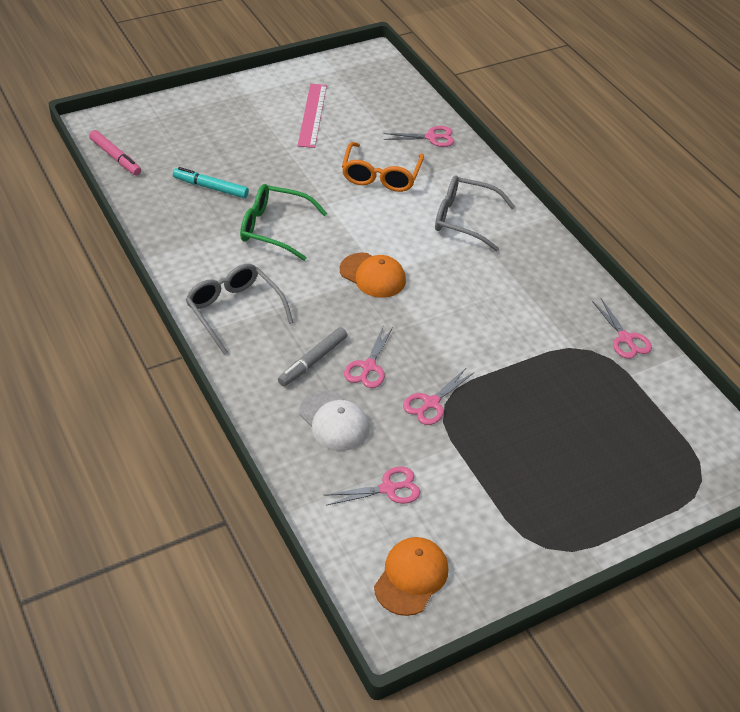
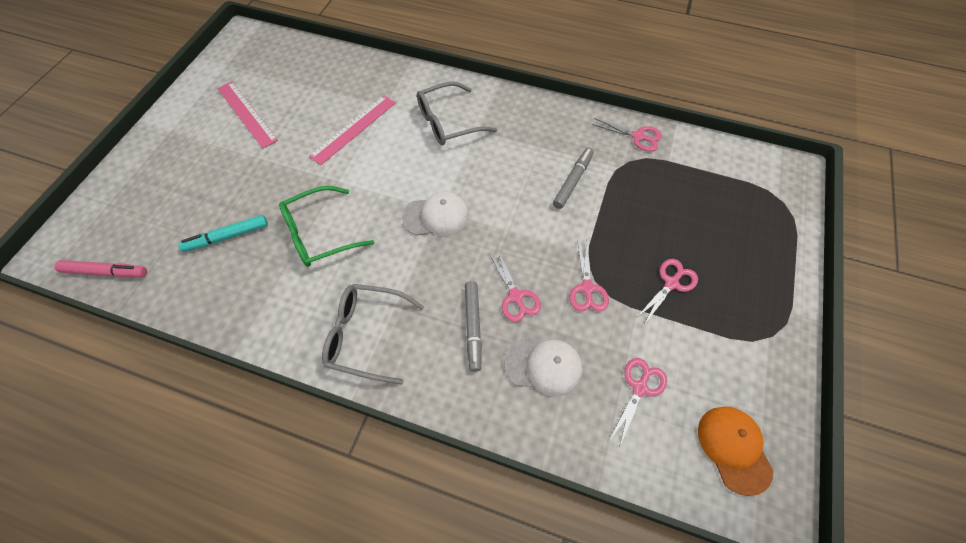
camera: 40 degrees left, 15 degrees up
orange cap [340,253,406,298] -> white cap [402,192,469,236]
orange glasses [342,142,424,192] -> pink ruler [309,95,396,165]
pink scissors [383,126,454,147] -> pink scissors moved to [636,259,698,325]
none -> grey marker [553,148,594,209]

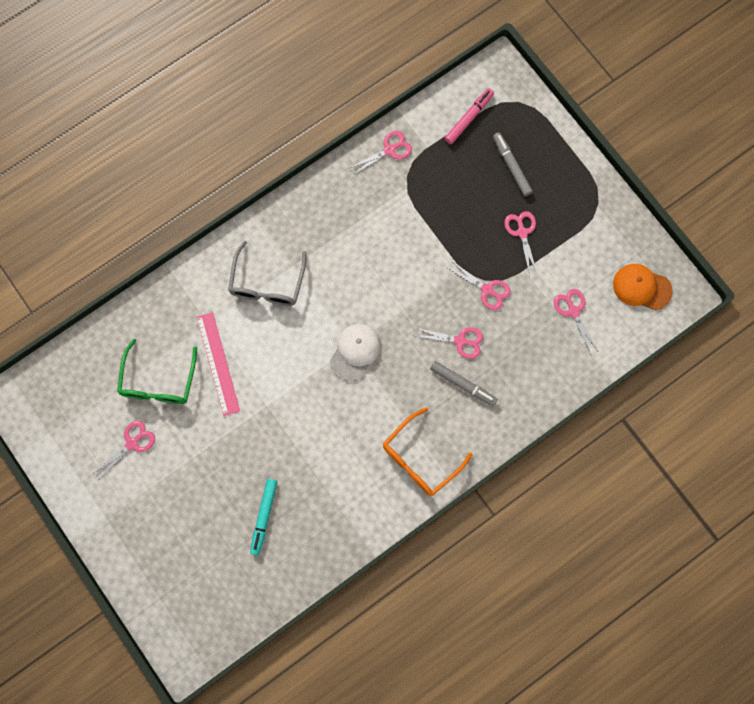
camera: 55 degrees left, 15 degrees up
pink marker [54,260,147,277] -> pink marker moved to [445,88,494,144]
pink ruler [217,81,278,148] -> pink scissors [93,421,155,479]
green glasses [279,186,374,267] -> green glasses moved to [117,339,197,404]
grey glasses [322,284,424,385] -> orange glasses [383,407,472,496]
white cap [504,339,583,396] -> none
grey marker [553,148,594,209] -> grey marker moved to [493,132,533,196]

